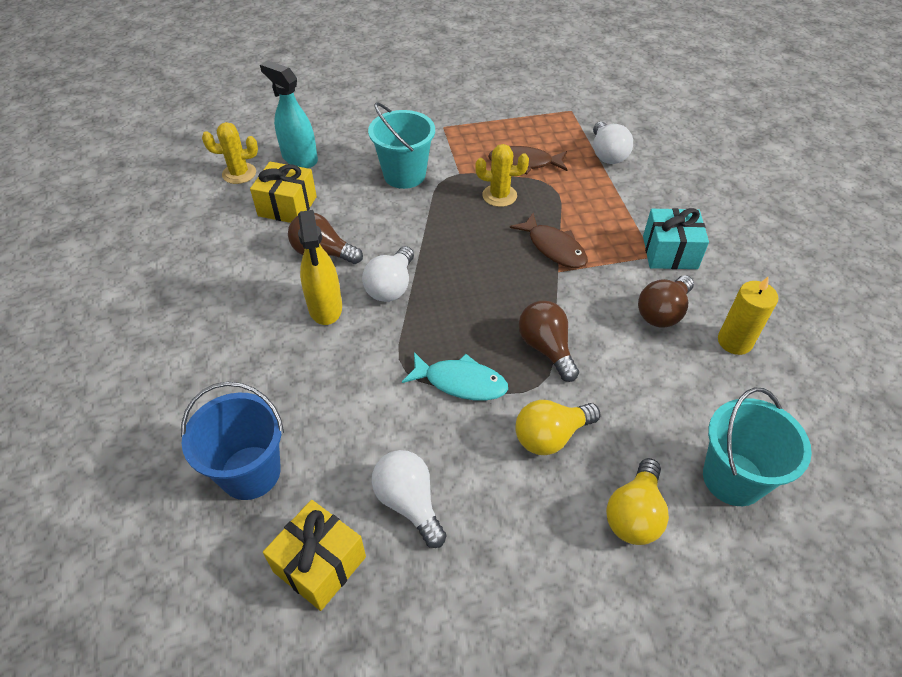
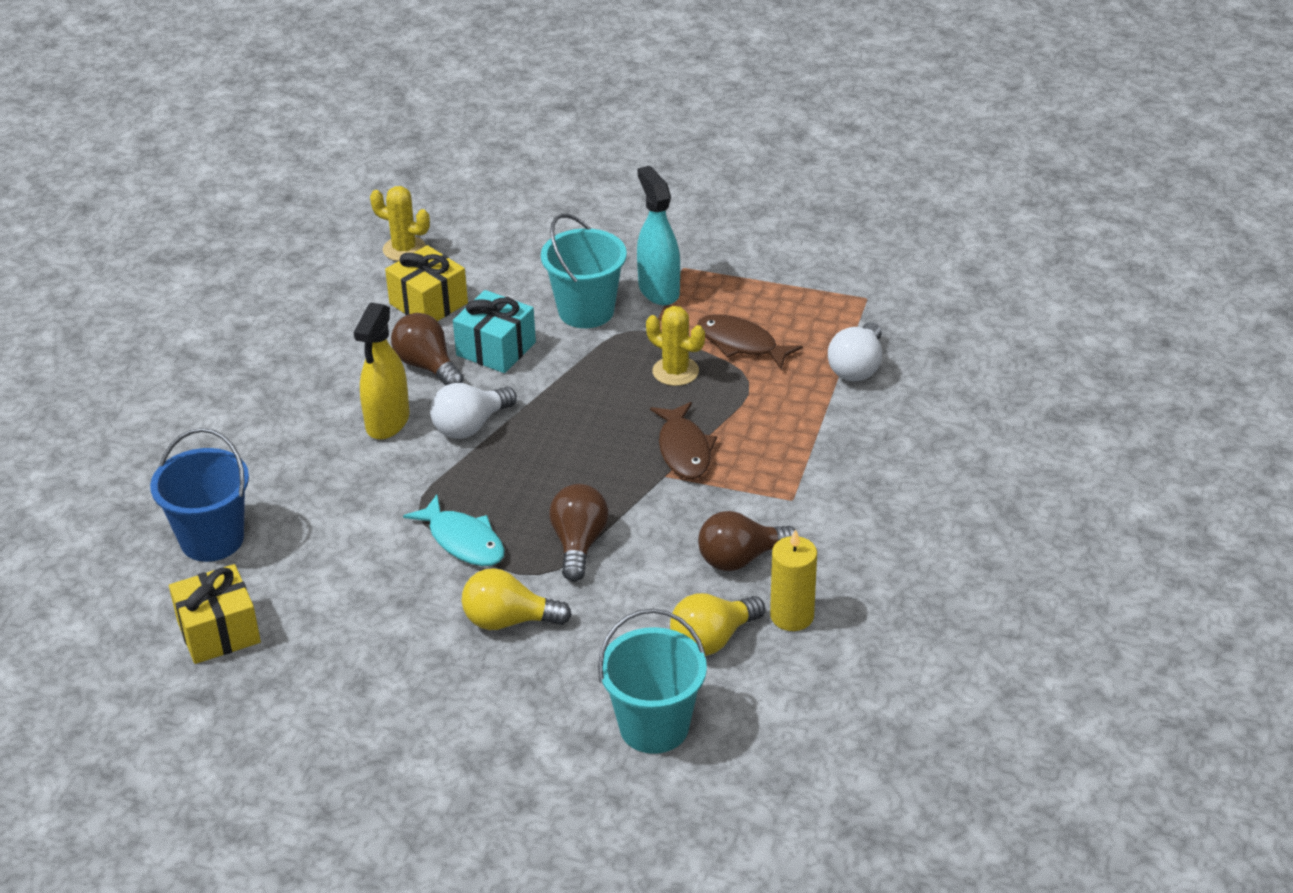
camera: 30 degrees right, 10 degrees down
turquoise spray bottle [260,60,318,168] -> turquoise spray bottle moved to [637,166,680,305]
white light bulb [371,450,446,548] -> none
yellow light bulb [606,458,669,545] -> yellow light bulb moved to [670,593,765,656]
turquoise gift [643,208,709,269] -> turquoise gift moved to [453,290,536,373]

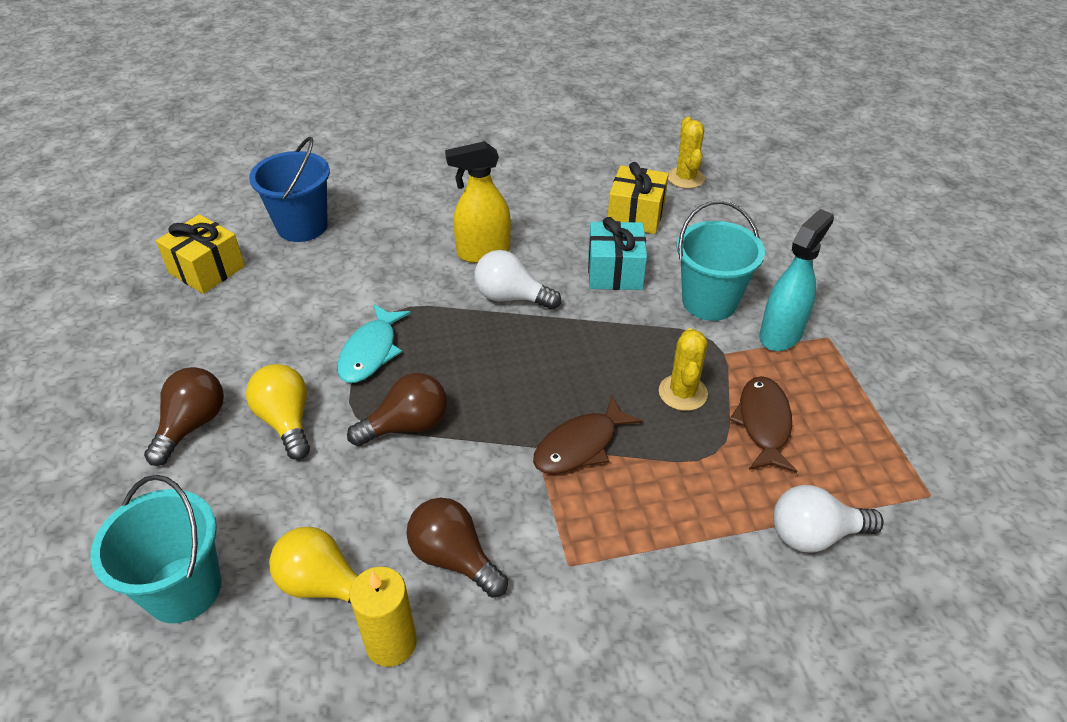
camera: 60 degrees right, 5 degrees up
brown light bulb [391,313,464,385] -> brown light bulb moved to [144,367,224,466]

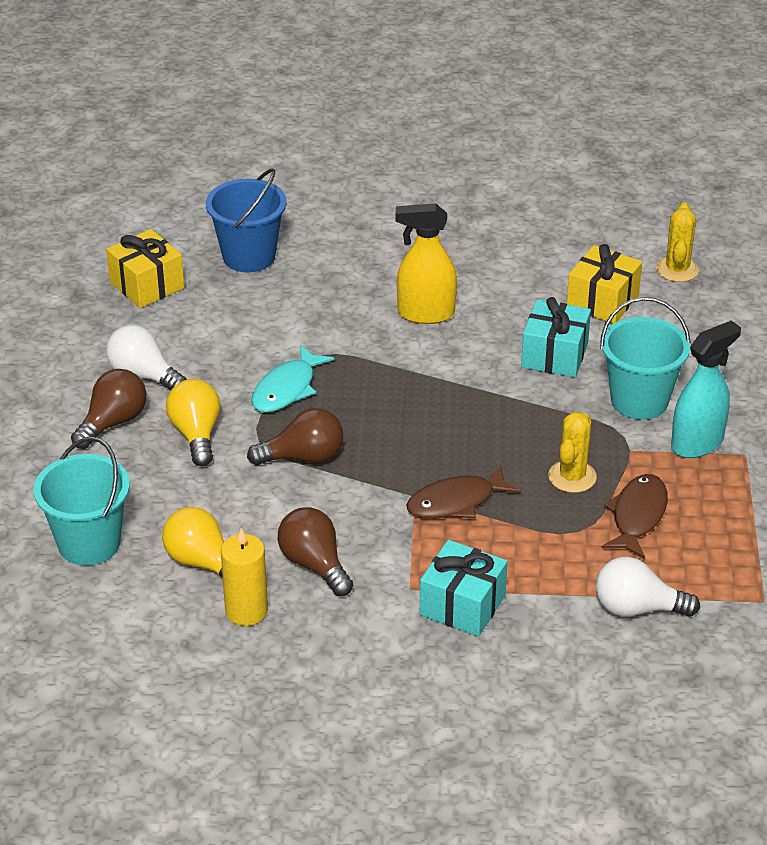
camera: 15 degrees right, 5 degrees down
white light bulb [474,250,561,310] -> white light bulb moved to [106,325,187,391]
none -> turquoise gift [420,540,507,637]

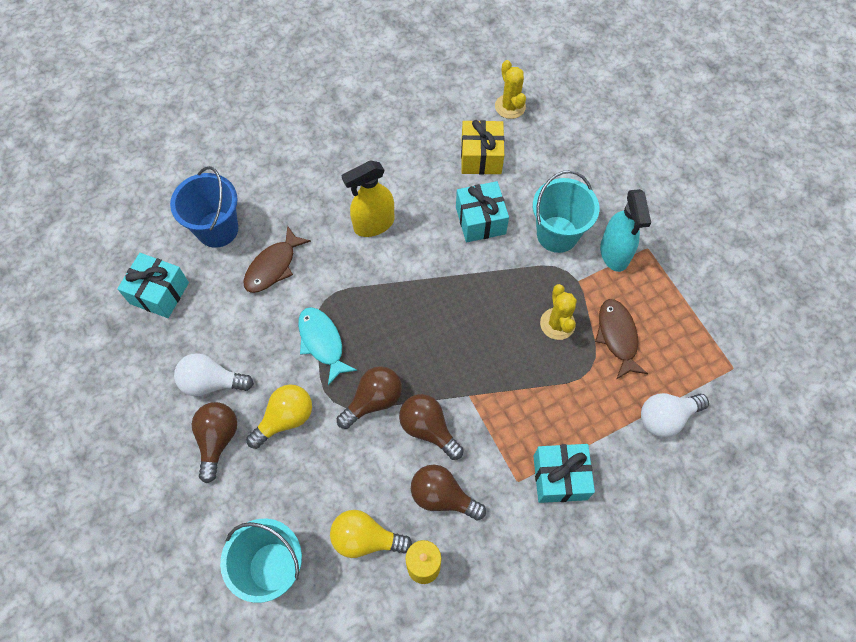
camera: 30 degrees left, 25 degrees up
yellow gift [106,229,184,308] -> turquoise gift [117,253,189,318]
yellow light bulb [166,379,221,466] -> yellow light bulb turned 90 degrees clockwise [246,384,312,449]
turquoise fish [251,345,334,412] -> turquoise fish turned 150 degrees clockwise [298,307,357,385]
brown fish [406,465,521,519] -> brown fish moved to [243,225,311,293]
turquoise spray bottle [671,321,741,458] -> turquoise spray bottle turned 150 degrees clockwise [600,189,651,272]
none -> brown light bulb [399,394,464,460]

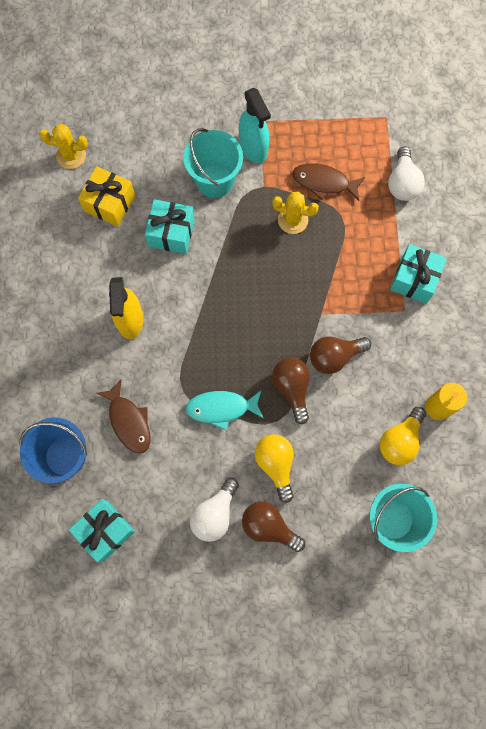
camera: 65 degrees left, 10 degrees up
brown light bulb [411,465,486,521] -> none
turquoise spray bottle [600,189,651,272] -> turquoise spray bottle turned 45 degrees clockwise [239,88,271,163]

